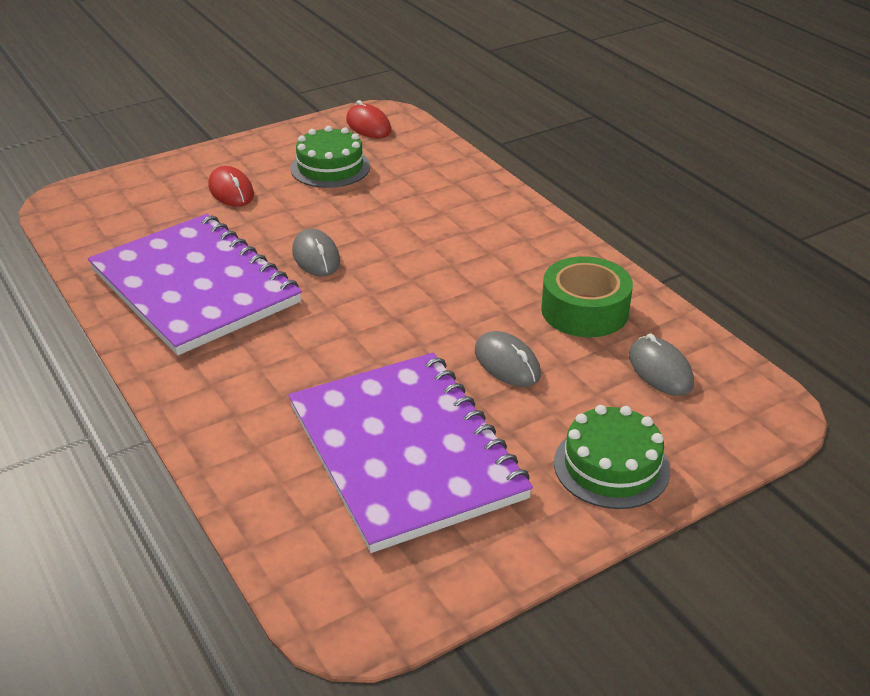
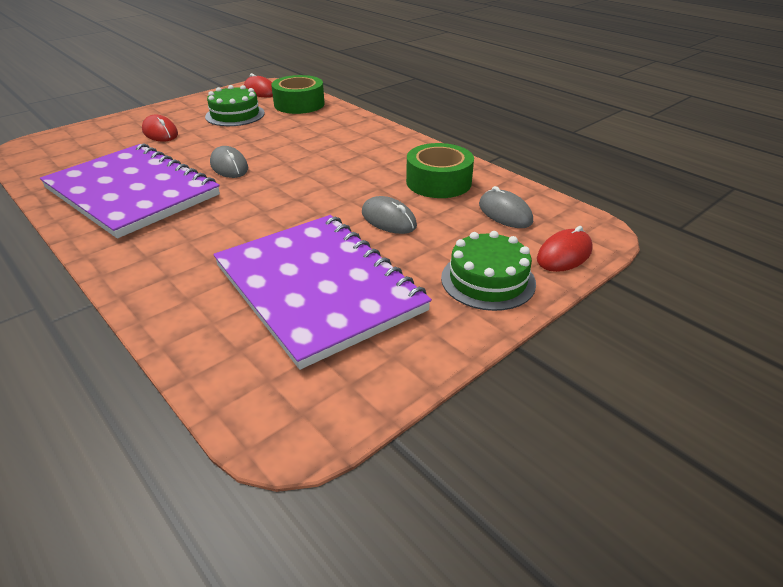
camera: 10 degrees left, 0 degrees up
none -> green tape [271,75,325,114]
none -> red mouse [537,226,593,272]

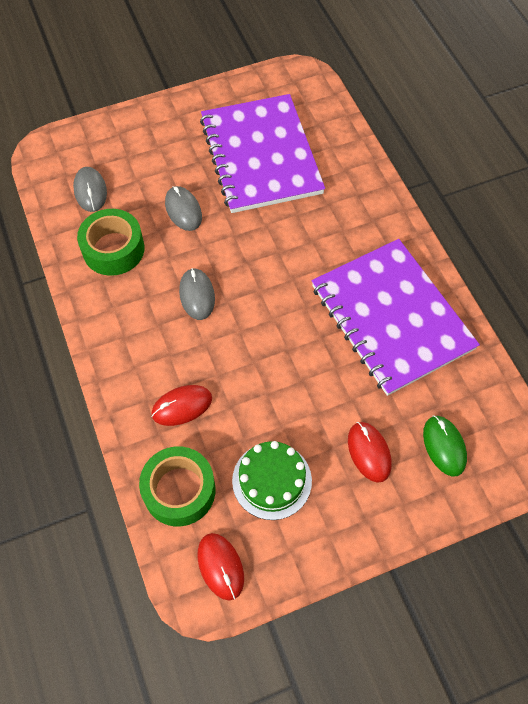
camera: 160 degrees left, 25 degrees up
grey mouse [210,146,248,178] -> grey mouse moved to [179,268,215,320]
green cake [441,231,536,311] -> none
red mouse [537,226,593,272] -> red mouse moved to [151,385,212,426]
none -> green mouse [423,416,467,477]

